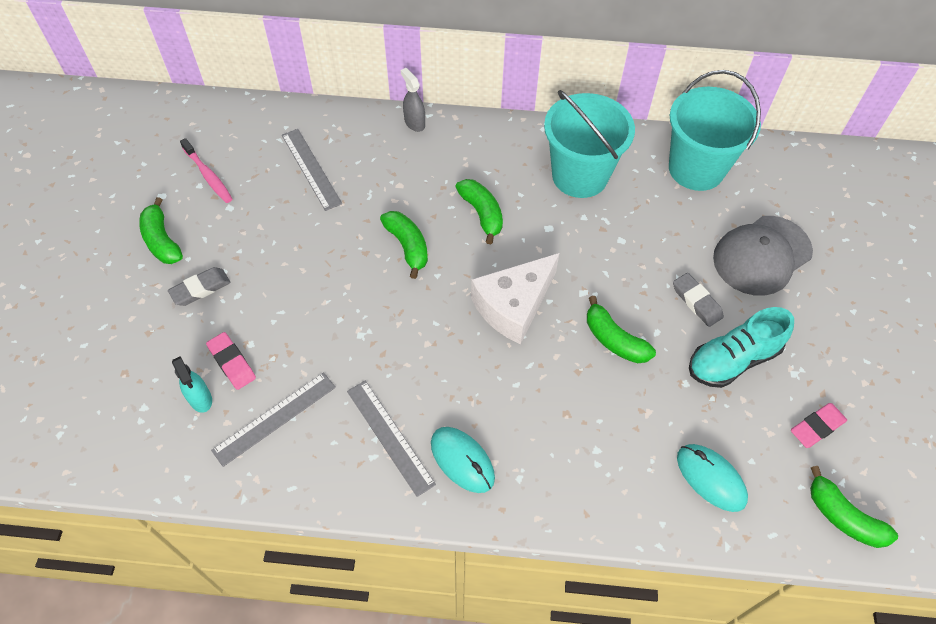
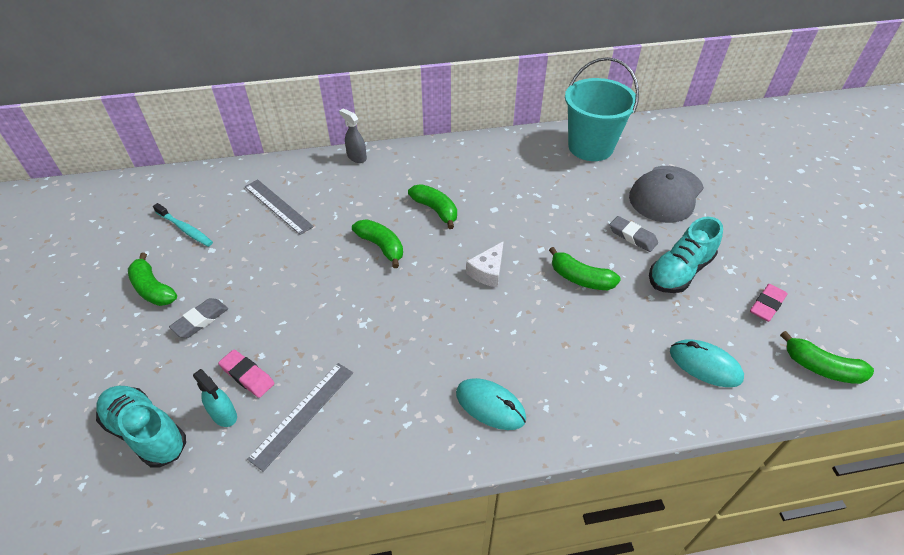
camera: 15 degrees left, 10 degrees down
pink toothbrush [180,138,232,203] -> turquoise toothbrush [153,203,213,247]
grey ruler [347,381,436,497] -> none
white cheese [471,253,559,345] -> white cheese [466,241,504,287], size x0.57
turquoise bucket [544,90,635,198] -> none
none -> turquoise shoe [96,386,186,468]

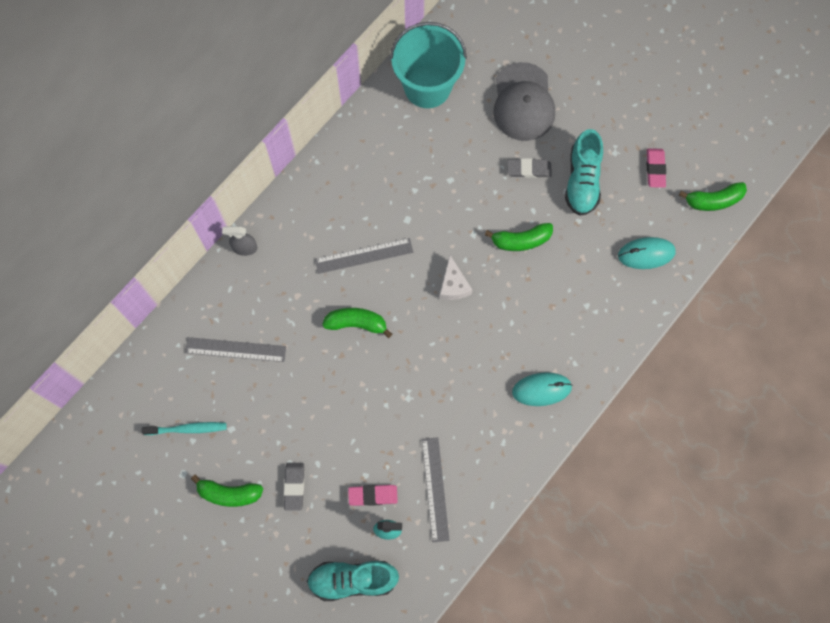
camera: 40 degrees left, 25 degrees up
green banana [408,184,457,229] -> grey ruler [315,238,413,274]

